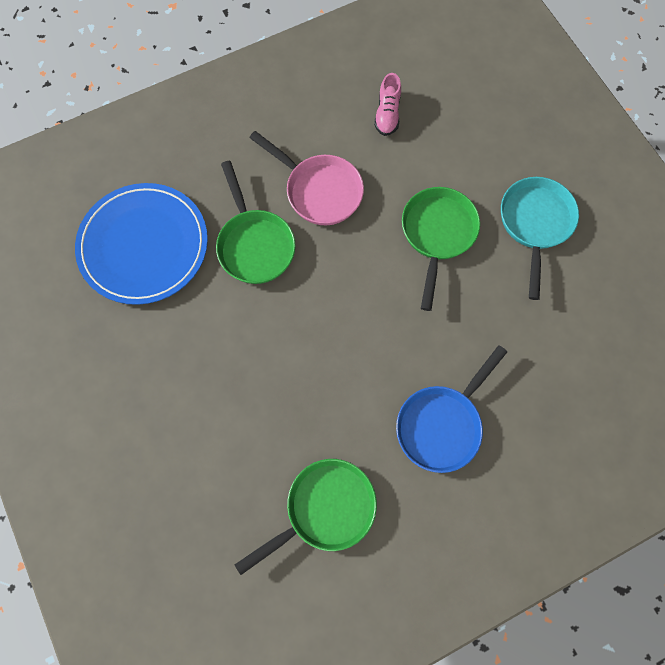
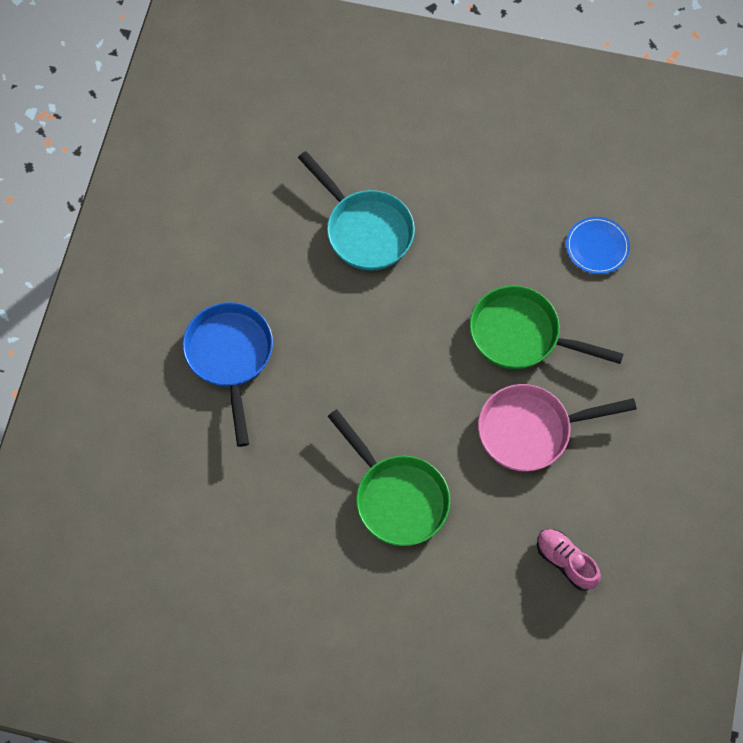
camera: 130 degrees right, 5 degrees down
blue plate [75,183,208,305] -> blue plate [566,217,630,274], size x0.44
green pan [234,459,377,575] -> none
turquoise pan [501,177,579,300] -> turquoise pan moved to [298,151,415,271]

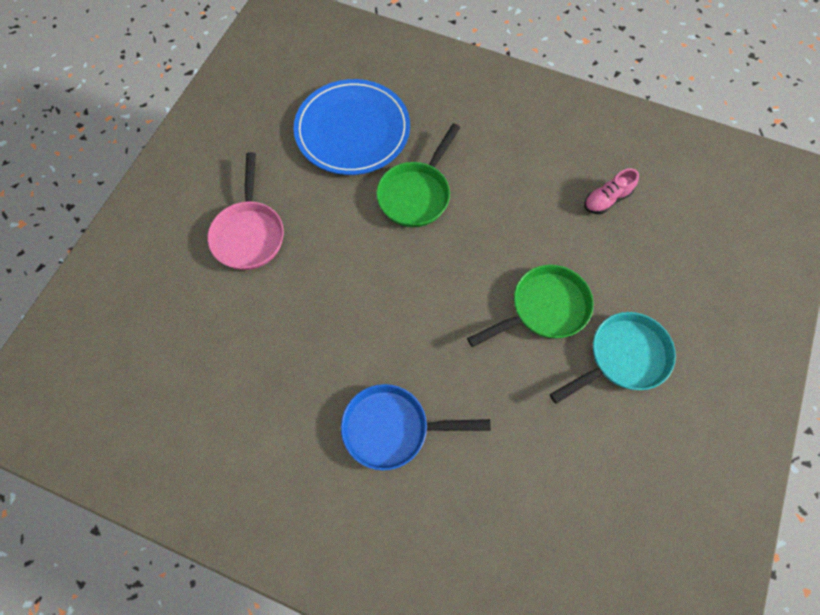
camera: 80 degrees left, 0 degrees up
turquoise pan [298,151,415,271] -> turquoise pan moved to [550,312,676,404]
pink pan [478,384,637,472] -> pink pan moved to [207,152,284,270]
blue plate [566,217,630,274] -> blue plate [294,79,410,175], size x2.30

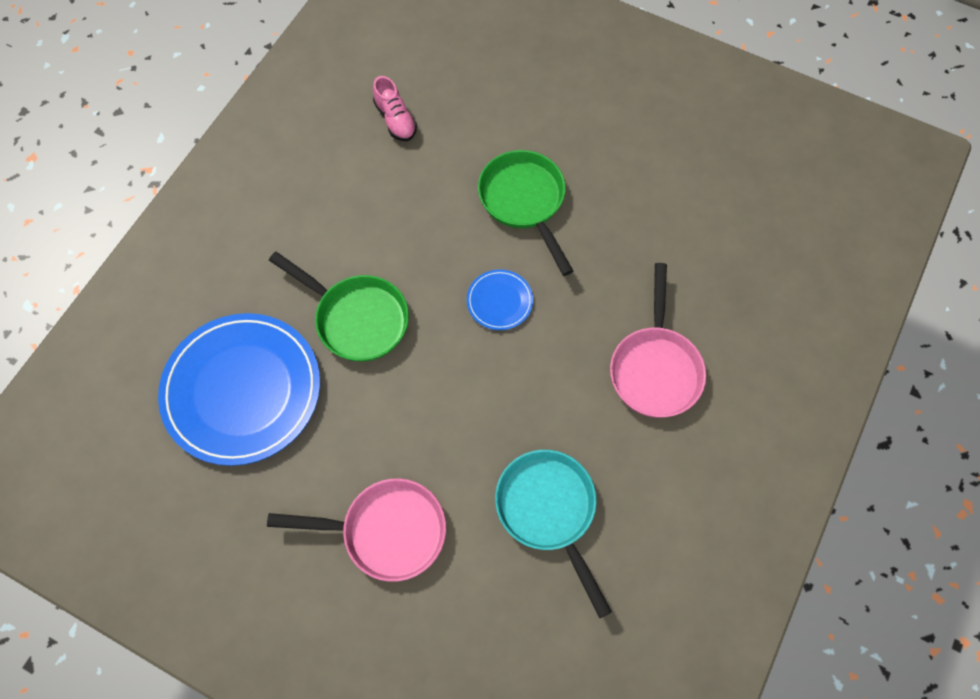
camera: 85 degrees left, 0 degrees up
blue pan [341,384,491,470] -> pink pan [610,263,706,417]
turquoise pan [550,312,676,404] -> turquoise pan moved to [495,450,612,618]
none -> blue plate [467,270,533,330]

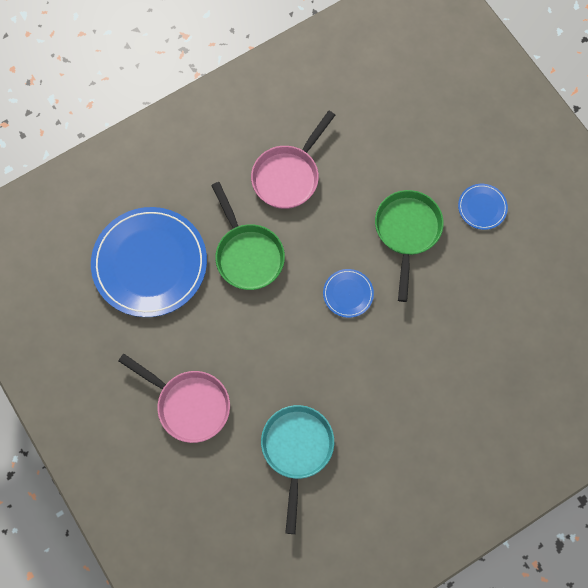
camera: 30 degrees right, 5 degrees up
pink shoe [373,76,417,141] -> none
pink pan [610,263,706,417] -> pink pan moved to [251,111,335,209]
none -> blue plate [458,184,508,230]

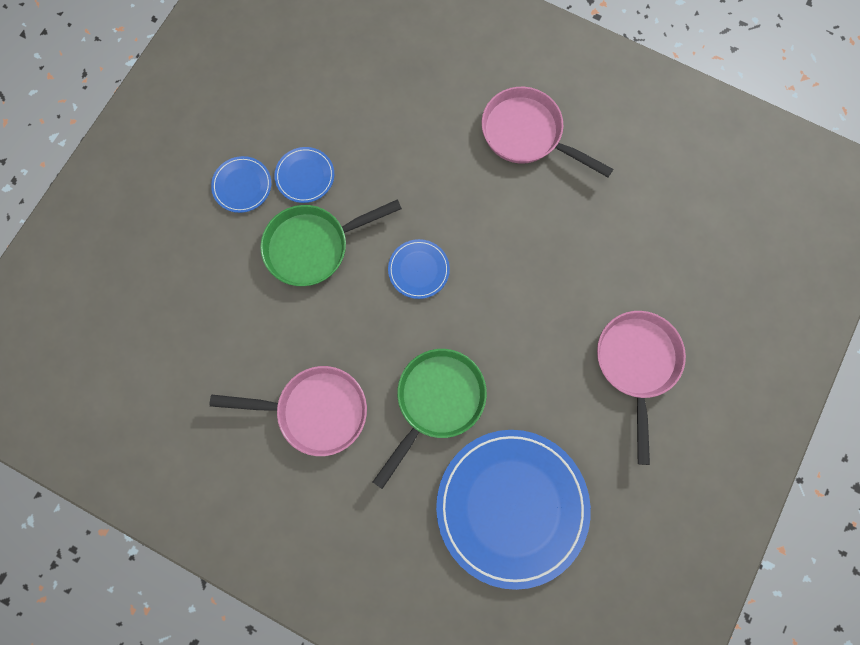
camera: 120 degrees left, 5 degrees up
turquoise pan [261,405,334,534] -> none
none -> blue plate [274,147,334,203]
none -> pink pan [481,87,613,177]

